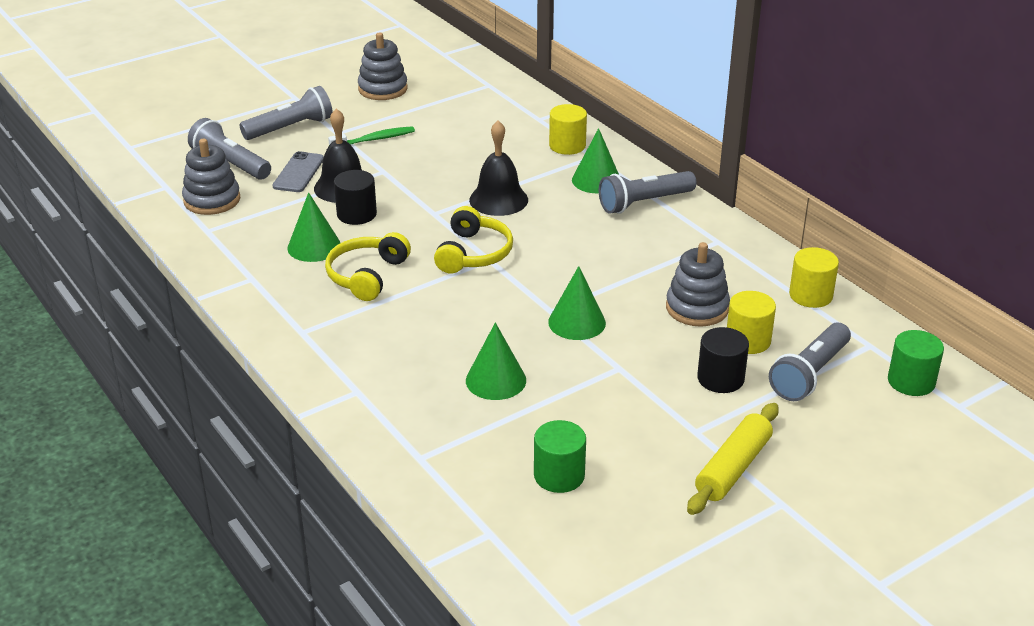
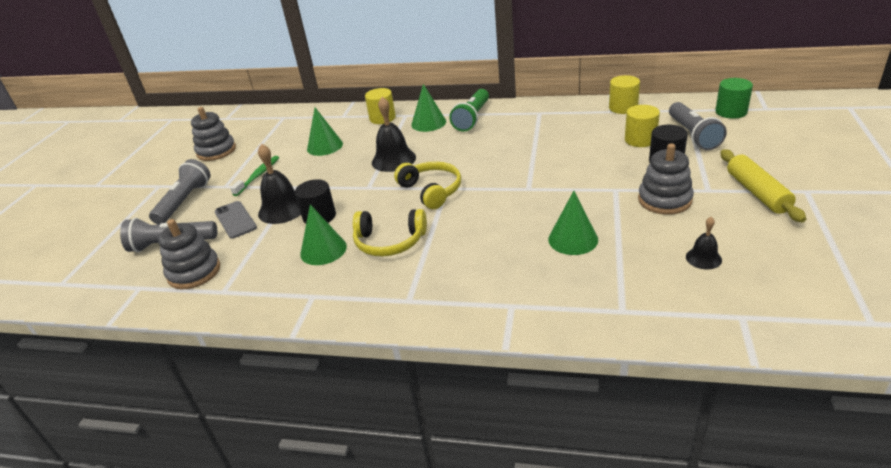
camera: 40 degrees left, 0 degrees up
yellow headphones [325,232,411,301] -> yellow headphones turned 60 degrees counterclockwise [353,209,427,257]
green cylinder [534,420,586,493] -> black bell [686,217,722,269]
green cone [548,266,606,340] -> green cone moved to [307,108,343,156]
grey flashlight [599,171,696,214] -> green flashlight [449,89,489,131]
grey stacking toy [666,242,730,327] -> grey stacking toy moved to [638,143,694,215]

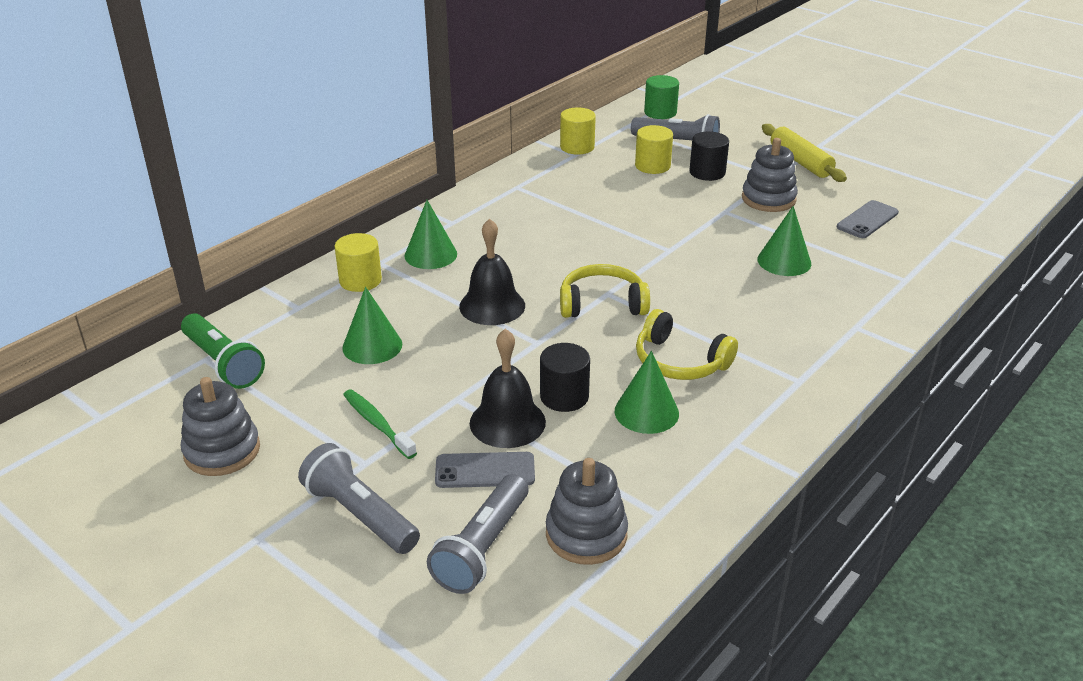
camera: 65 degrees left, 0 degrees up
yellow headphones [353,209,427,257] -> yellow headphones turned 90 degrees clockwise [636,309,738,380]
green flashlight [449,89,489,131] -> green flashlight moved to [181,313,265,389]
black bell [686,217,722,269] -> grey phone [837,200,899,238]
yellow rolling pin [720,150,806,222] -> yellow rolling pin turned 45 degrees clockwise [762,124,847,182]

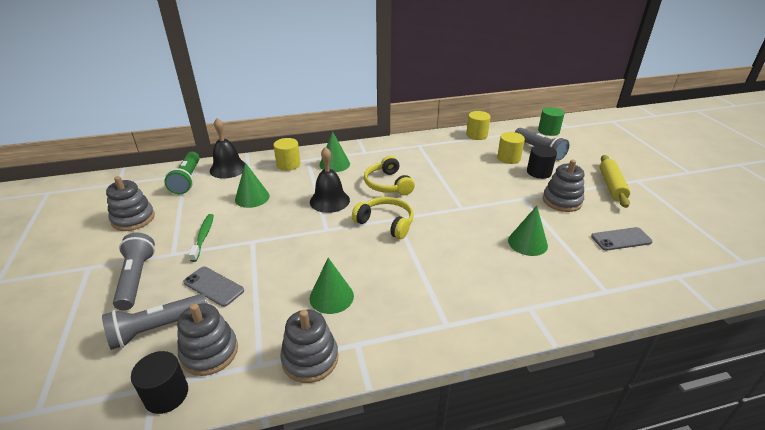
camera: 35 degrees right, 0 degrees up
black bell [470,328,546,448] -> black bell moved to [210,118,245,178]
black cylinder [540,343,590,412] -> black cylinder moved to [131,351,188,414]
yellow headphones [636,309,738,380] -> yellow headphones moved to [364,156,415,195]
none -> grey stacking toy [280,310,338,383]

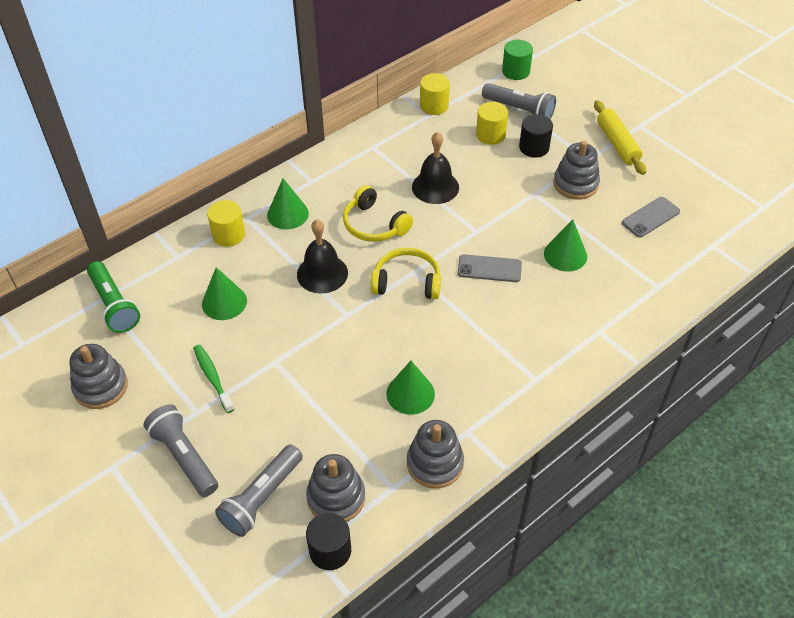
camera: 25 degrees left, 15 degrees up
grey phone [183,267,244,307] -> grey phone moved to [458,254,522,282]
black bell [210,118,245,178] -> black bell moved to [412,132,459,204]

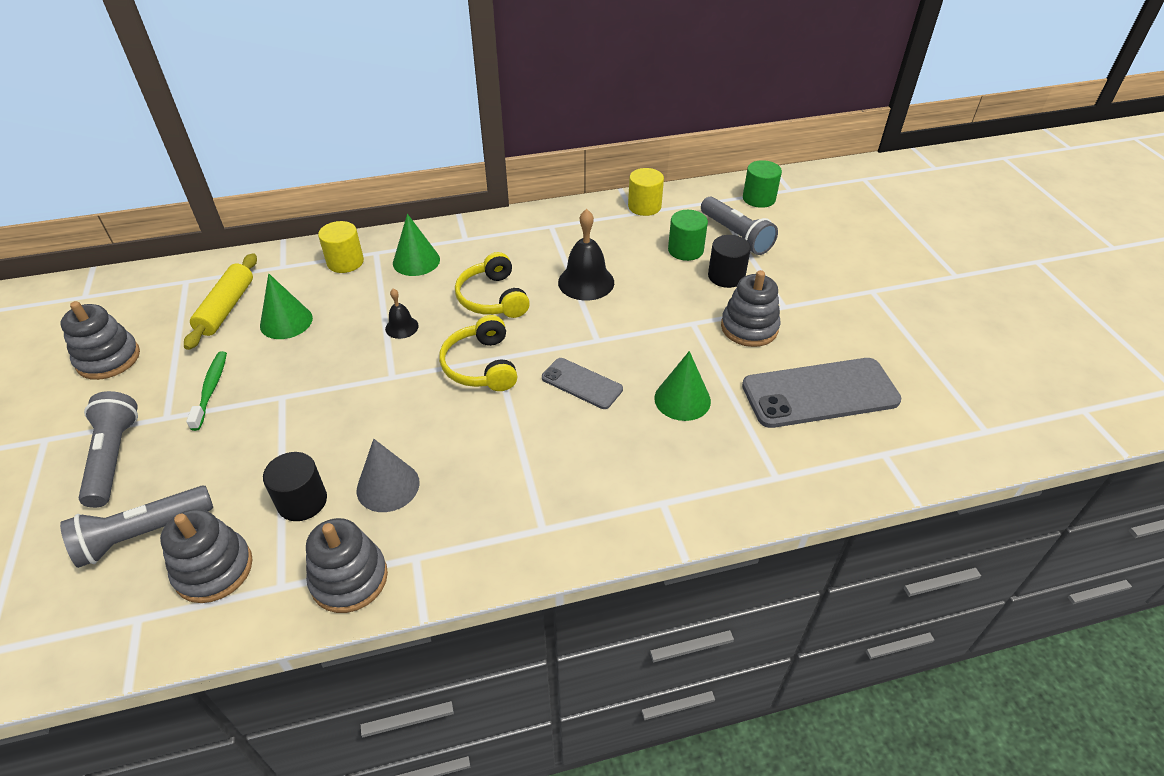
camera: 25 degrees right, 5 degrees down
green flashlight [87,261,140,333] -> none
black bell [297,219,348,293] -> black bell [385,288,419,339], size x0.55
black cylinder [306,513,351,570] -> black cylinder moved to [263,452,327,521]
yellow headphones [370,248,441,299] -> yellow headphones turned 135 degrees counterclockwise [439,315,517,391]
green cone [386,361,435,415] -> grey cone [357,439,420,512]
yellow cylinder [476,102,508,145] -> green cylinder [668,210,708,261]
yellow rolling pin [594,100,646,175] -> yellow rolling pin moved to [184,253,257,350]
grey phone [622,197,680,237] -> grey phone [742,358,901,428], size x1.84

